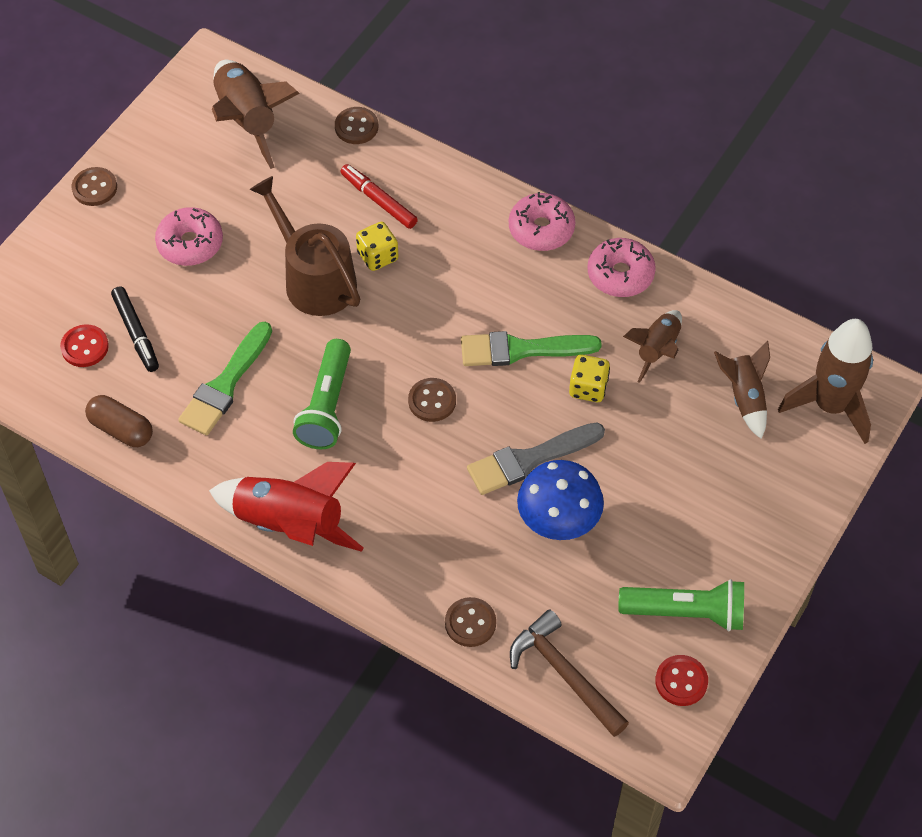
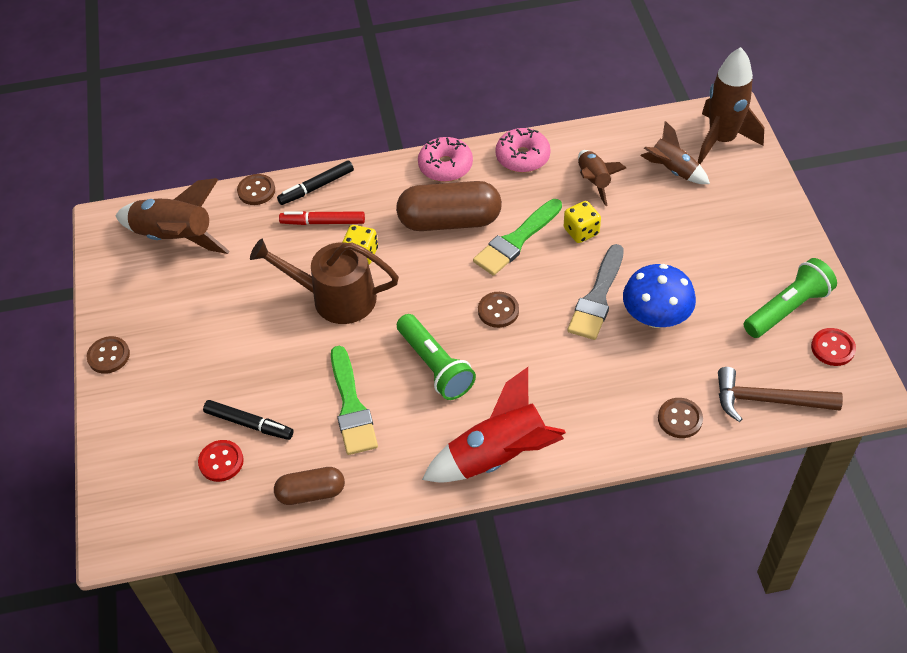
camera: 40 degrees left, 5 degrees down
pink donut [155,207,223,266] -> none
none -> black marker [277,160,354,205]
none -> brown capsule [396,181,502,231]

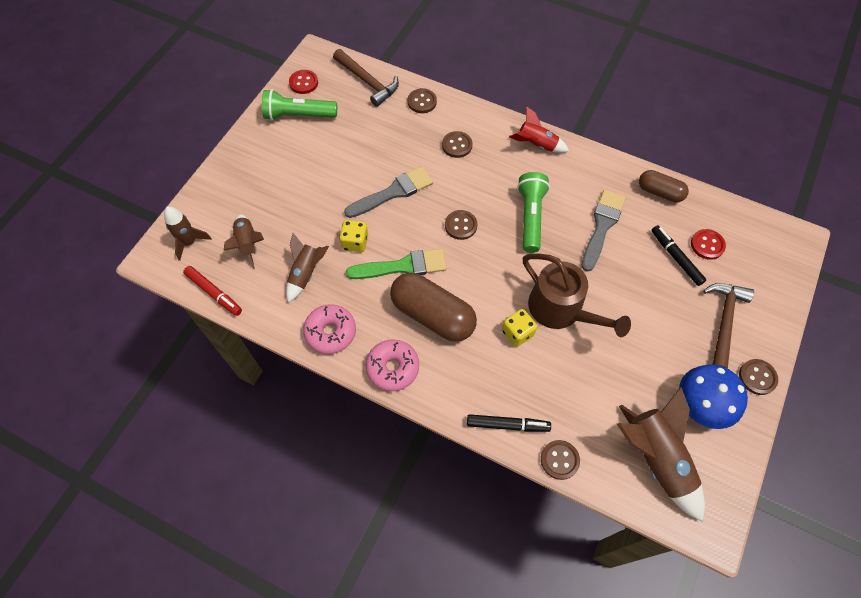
camera: 145 degrees left, 10 degrees up
red marker [279,211,365,225] -> red marker moved to [183,266,242,316]
green brush [331,346,378,455] -> grey brush [581,190,626,272]
red rocket [422,367,566,482] -> red rocket [509,106,569,153], size x0.60
blue mushroom [623,264,696,328] -> blue mushroom moved to [679,365,748,429]
brown rocket [698,47,764,164] -> brown rocket [164,207,212,261], size x0.60
none -> brown button [442,131,472,158]
none -> brown hammer [703,283,754,369]

